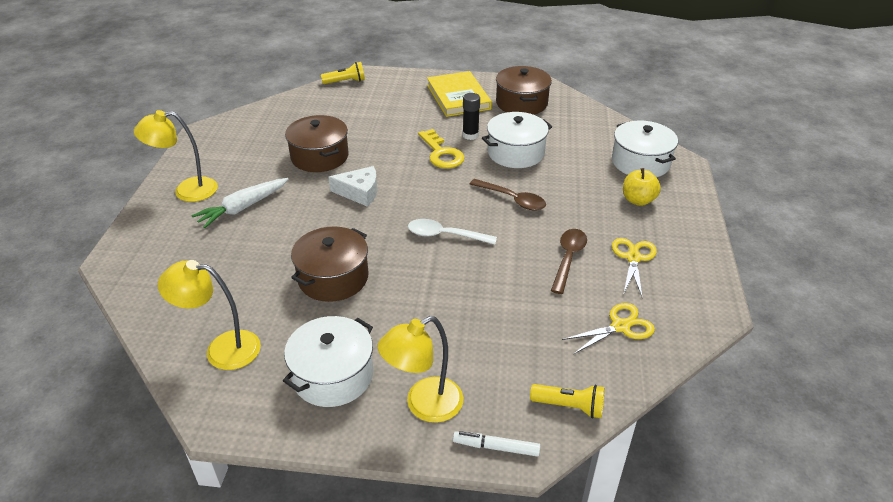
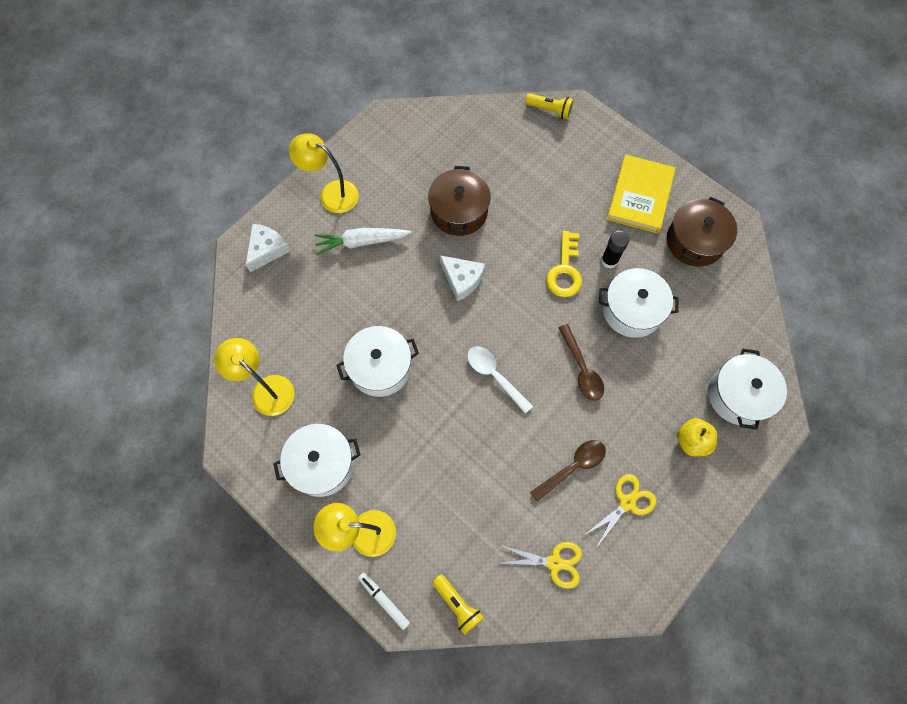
camera: 35 degrees right, 30 degrees up
brown pot [291,226,368,302] -> white pot [336,326,419,397]
none -> white cheese [245,224,291,272]

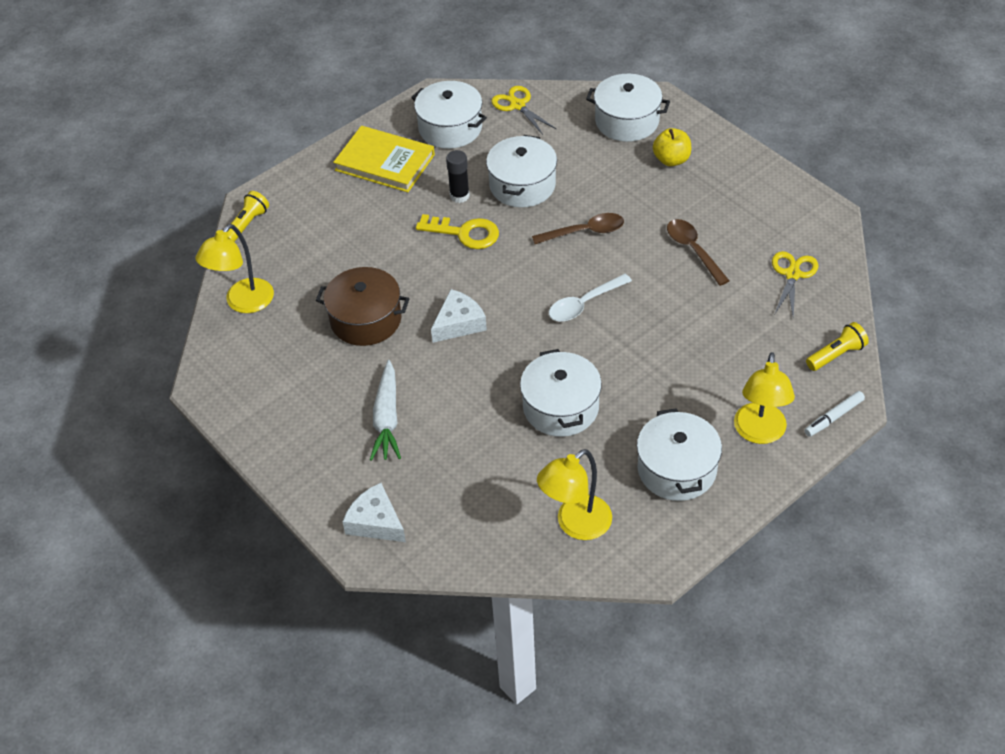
camera: 80 degrees left, 20 degrees down
yellow lamp [289,133,359,213] -> yellow lamp moved to [195,224,274,313]
yellow scissors [584,474,656,548] -> yellow scissors moved to [491,86,556,135]
brown pot [667,197,737,267] -> white pot [411,81,487,149]

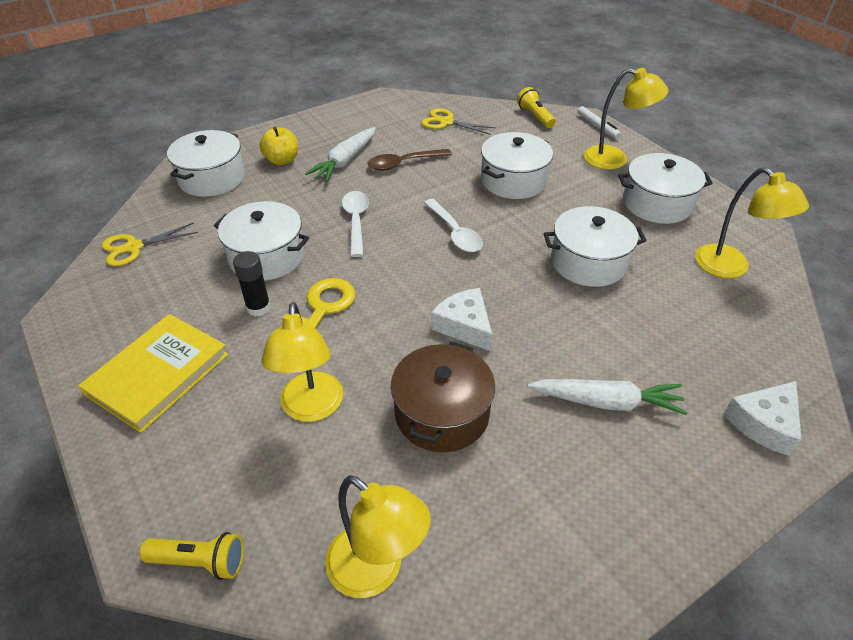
camera: 85 degrees left, 5 degrees down
yellow flashlight [227,191,269,242] -> yellow flashlight turned 150 degrees clockwise [140,532,244,580]
white pot [411,81,487,149] -> white pot moved to [481,132,553,199]
brown spoon [532,213,624,244] -> white spoon [342,191,369,257]
none -> yellow lamp [261,302,343,422]
none -> white carrot [305,127,376,182]

